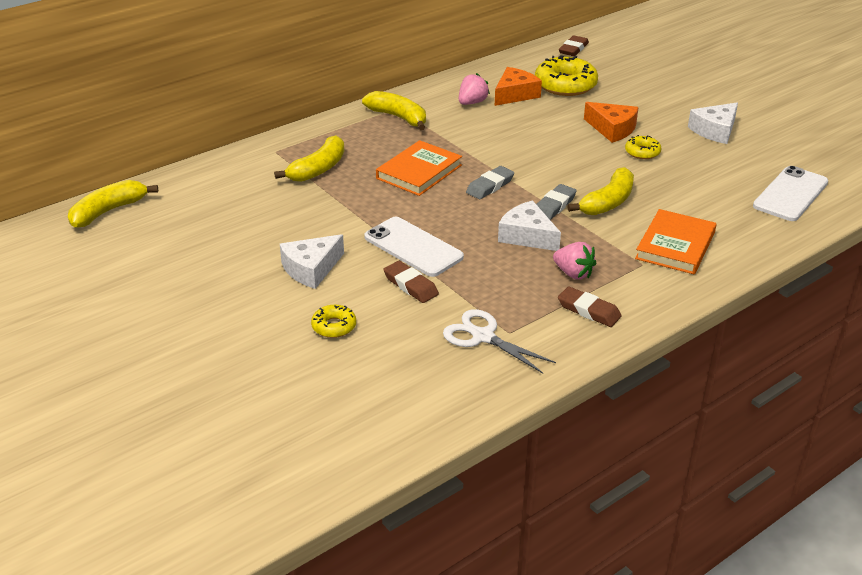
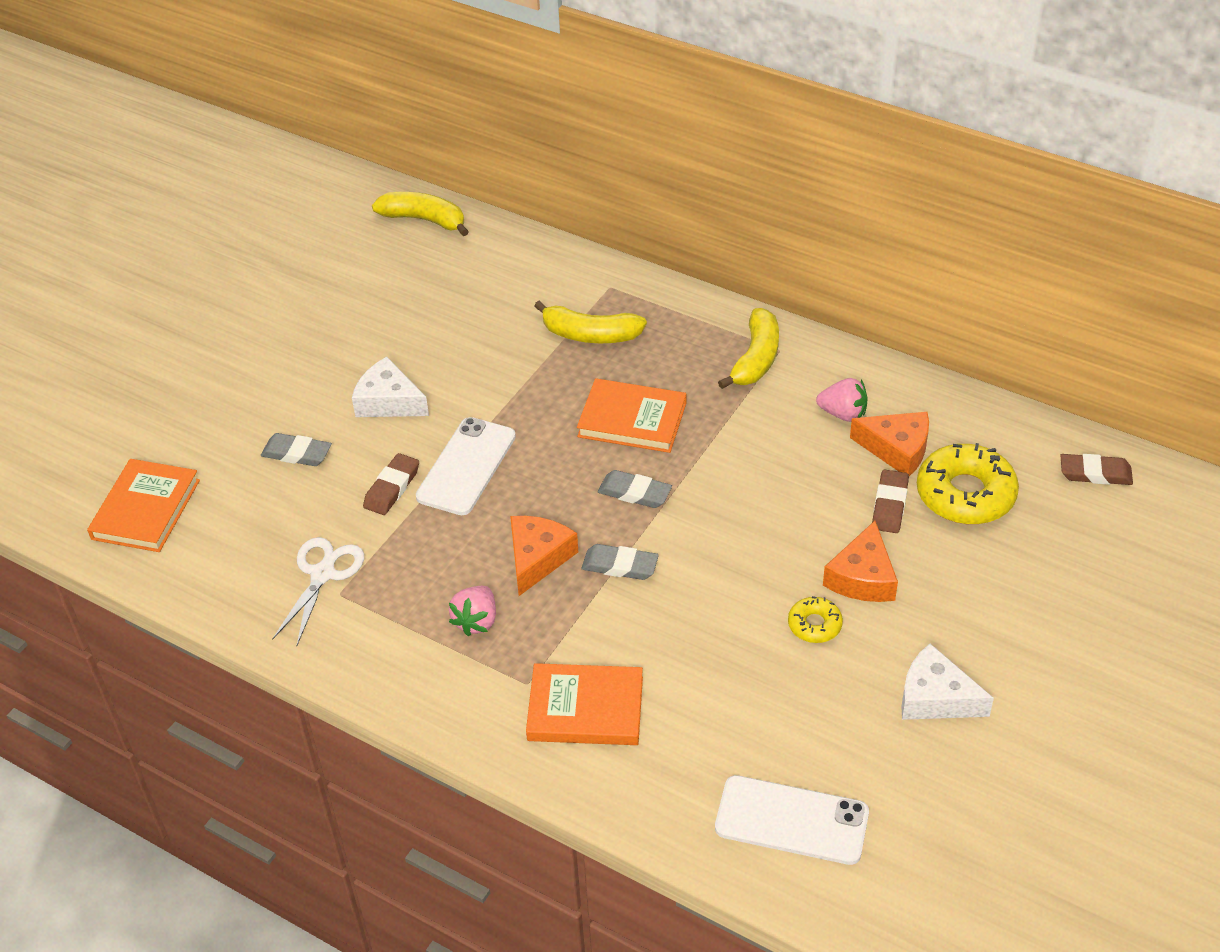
camera: 70 degrees right, 10 degrees up
yellow donut [311,305,356,338] -> grey eraser [261,433,332,466]
white cheese [498,200,561,251] -> orange cheese [510,516,578,596]
brown eraser [558,286,622,327] -> brown eraser moved to [872,470,909,533]
yellow banana [567,167,634,215] -> none
none -> orange book [87,459,200,552]

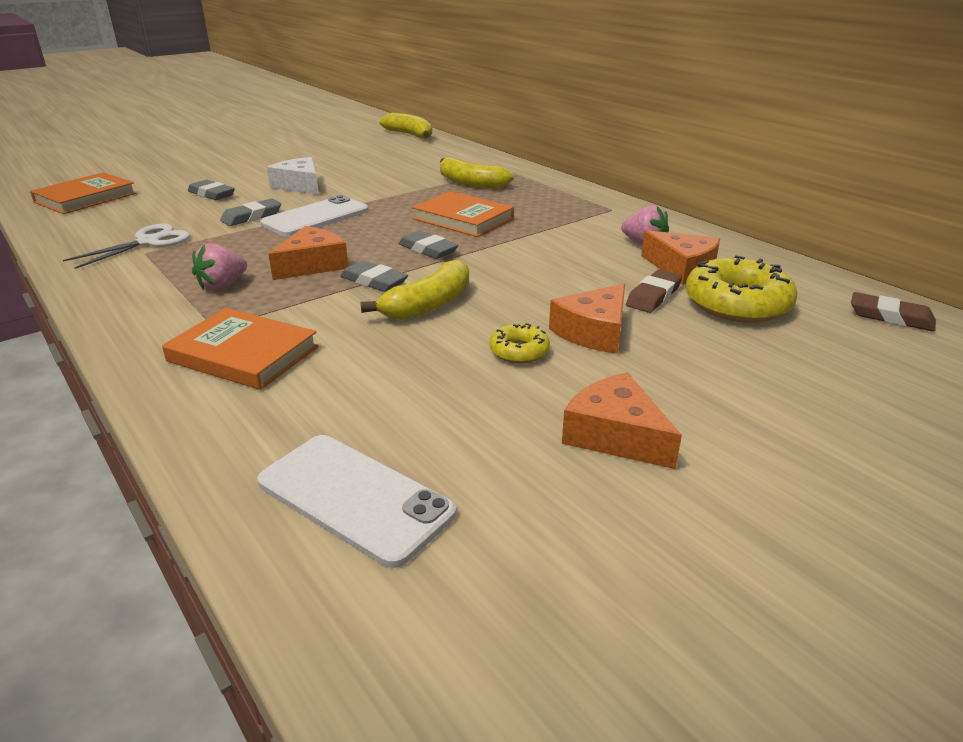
camera: 20 degrees right, 15 degrees down
brown eraser [363,453,419,515] -> grey eraser [220,198,282,226]
yellow banana [718,308,779,389] -> yellow banana moved to [360,259,469,320]
white cheese [901,644,994,720] -> orange cheese [562,373,682,469]

